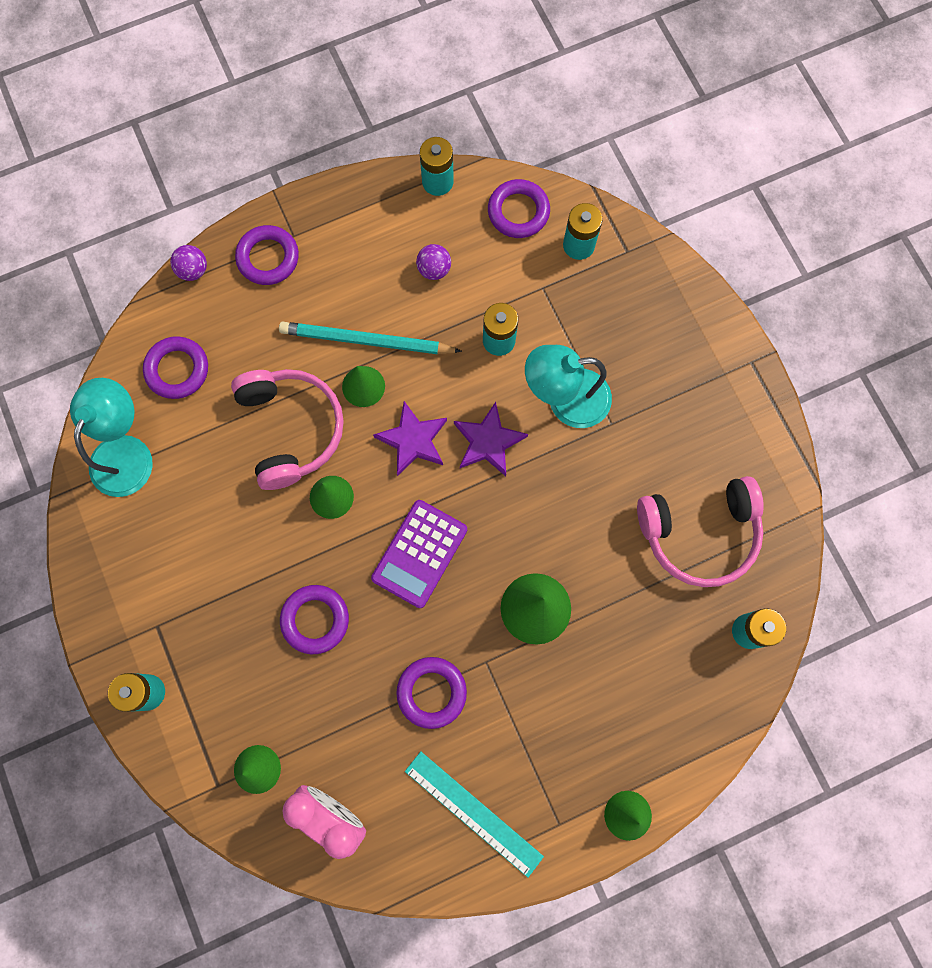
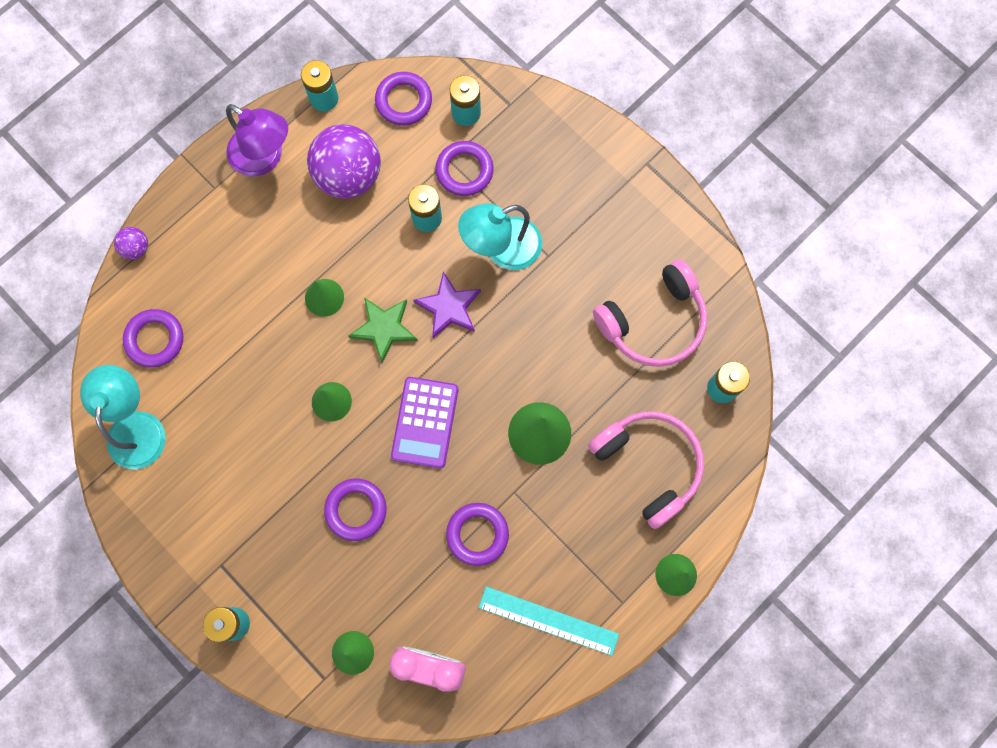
camera: 20 degrees left, 0 degrees up
pink headphones [231,369,344,490] -> pink headphones moved to [588,411,704,529]
purple ring [235,225,299,285] -> purple ring moved to [435,141,494,196]
turquoise pencil [279,322,462,354] -> none
purple star [373,401,447,476] -> green star [349,298,418,363]
purple ball [416,244,451,280] -> purple ball [307,124,381,199], size x2.24
none -> purple lamp [226,104,288,177]

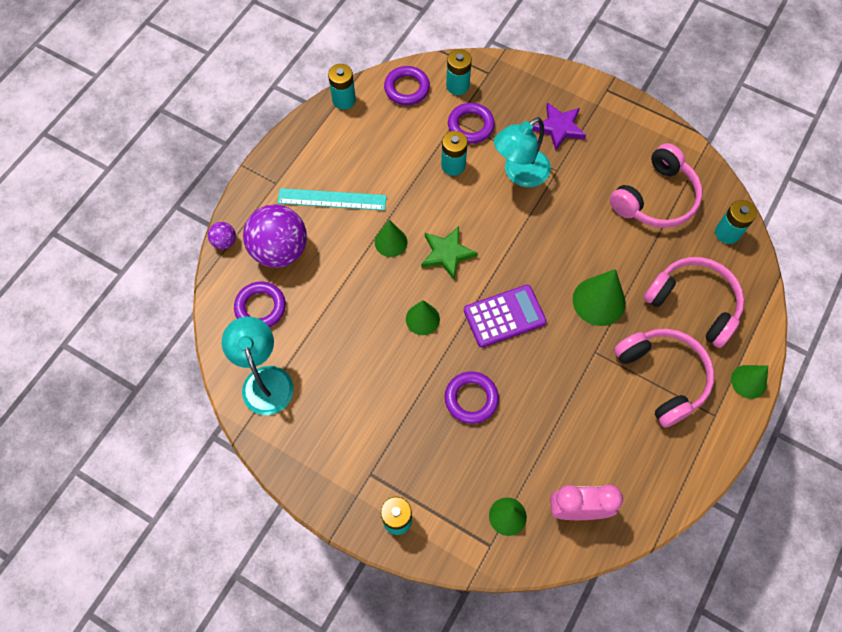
camera: 15 degrees left, 10 degrees down
purple lamp [226,104,288,177] -> none
purple ball [307,124,381,199] -> purple ball moved to [243,204,307,268]
purple calculator [391,377,458,469] -> purple calculator turned 105 degrees counterclockwise [464,285,547,348]
purple star [413,271,481,338] -> purple star moved to [532,102,586,151]
purple ring [446,503,509,566] -> none
turquoise ruler [479,586,619,656] -> turquoise ruler moved to [277,188,387,211]
none -> pink headphones [614,328,714,428]

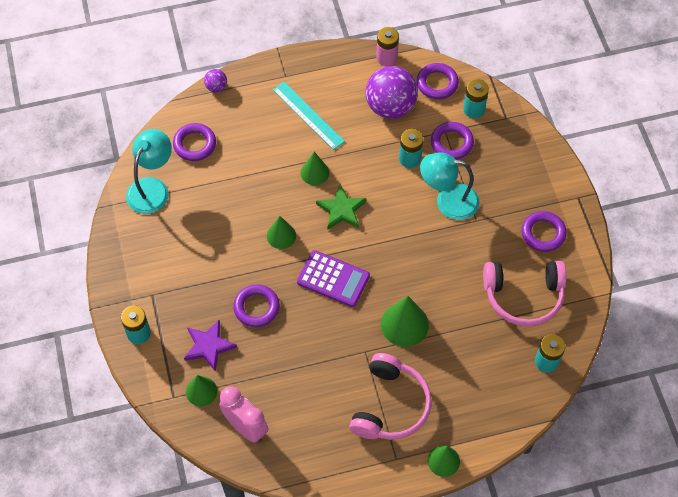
camera: 45 degrees right, 5 degrees down
purple ball [243,204,307,268] -> purple ball moved to [365,66,418,119]
turquoise battery [328,64,356,110] -> pink battery [376,27,399,66]
purple star [532,102,586,151] -> purple star moved to [184,320,237,371]
pink headphones [644,257,744,348] -> none
none -> purple ring [522,211,567,252]

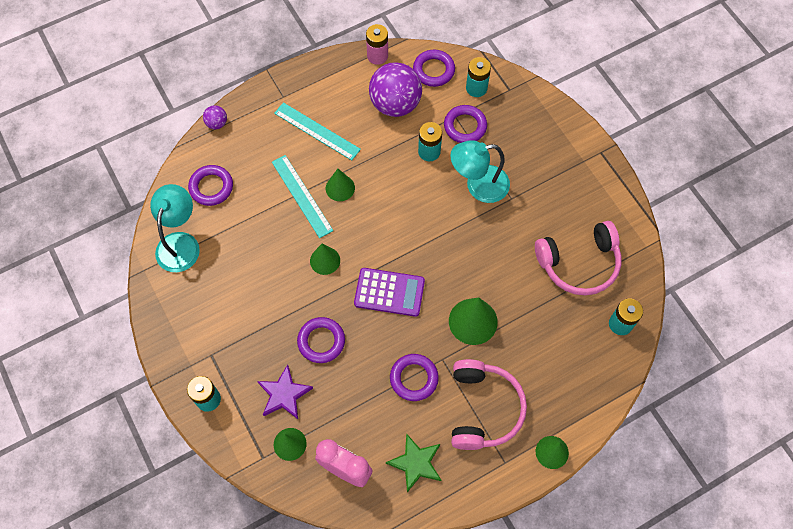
camera: 15 degrees left, 5 degrees up
green star [316,184,367,230] -> green star moved to [386,433,441,492]
purple ring [522,211,567,252] -> purple ring moved to [390,354,439,401]
none -> turquoise ruler [272,155,333,238]

